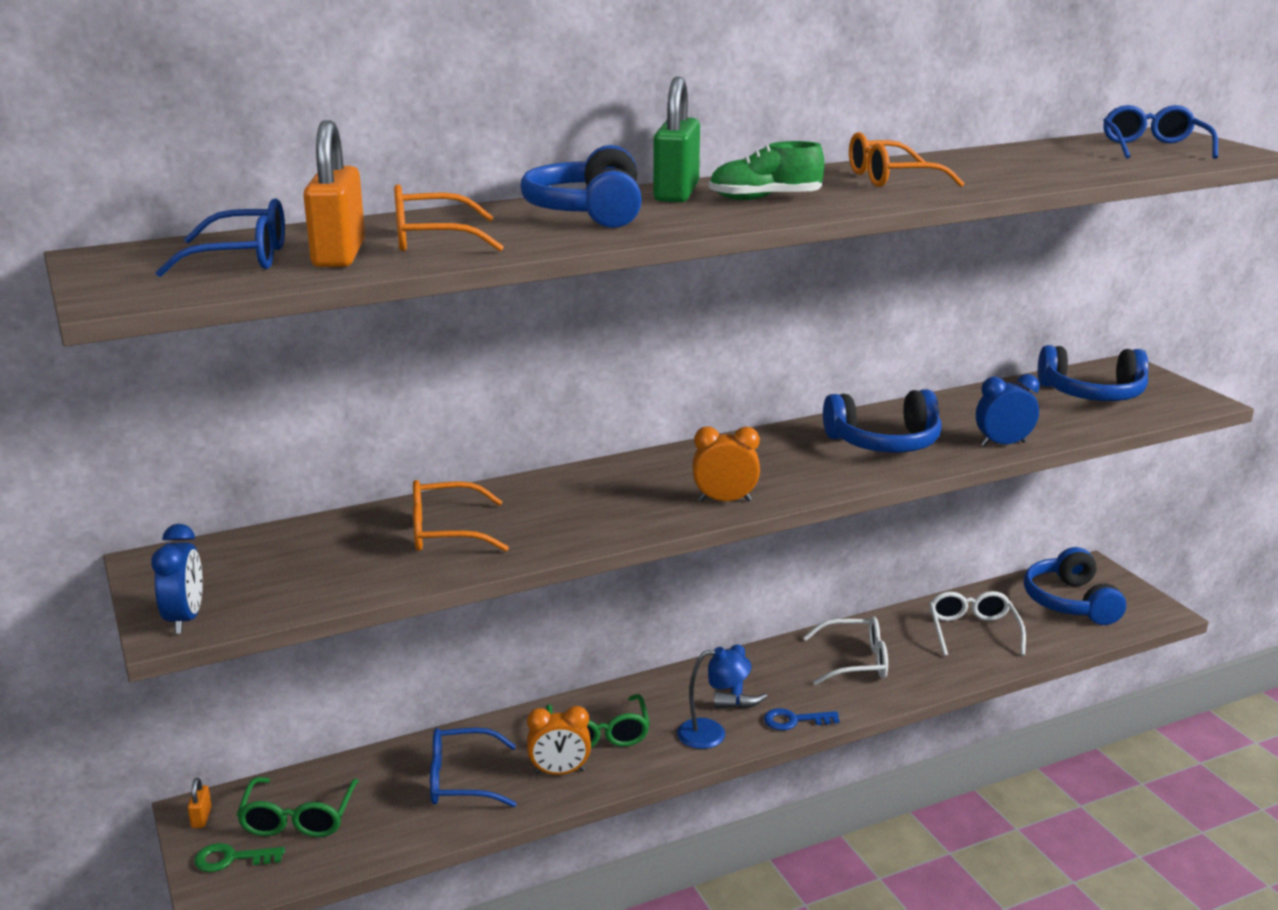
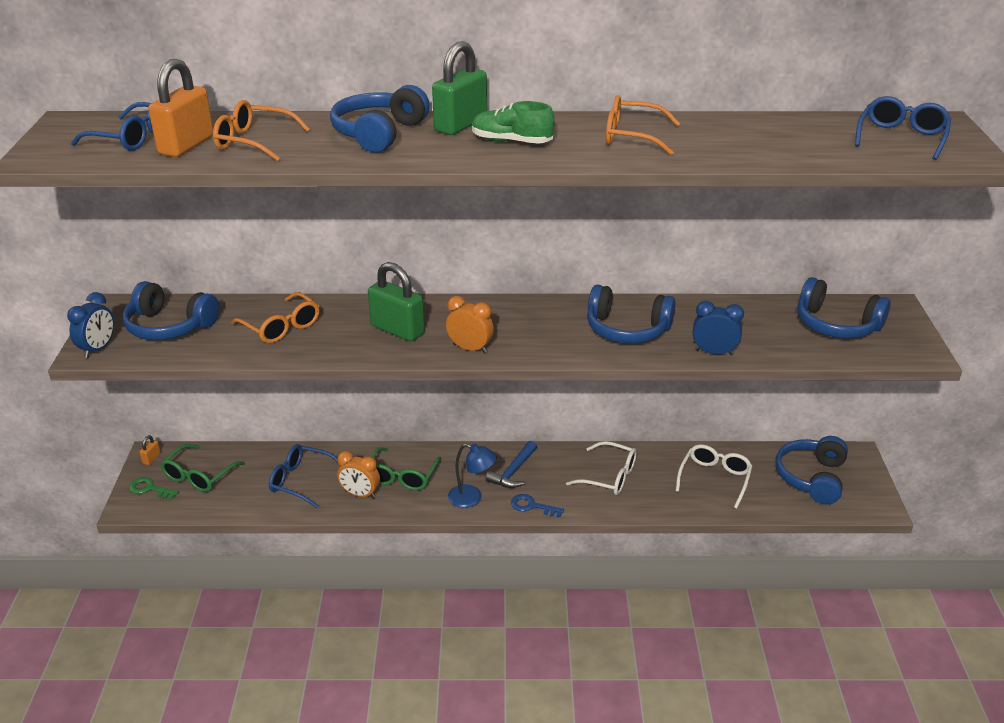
camera: 25 degrees right, 10 degrees up
orange glasses [413,480,509,552] -> orange glasses turned 150 degrees counterclockwise [231,292,320,343]
none -> blue headphones [123,281,219,340]
none -> green padlock [368,262,425,341]

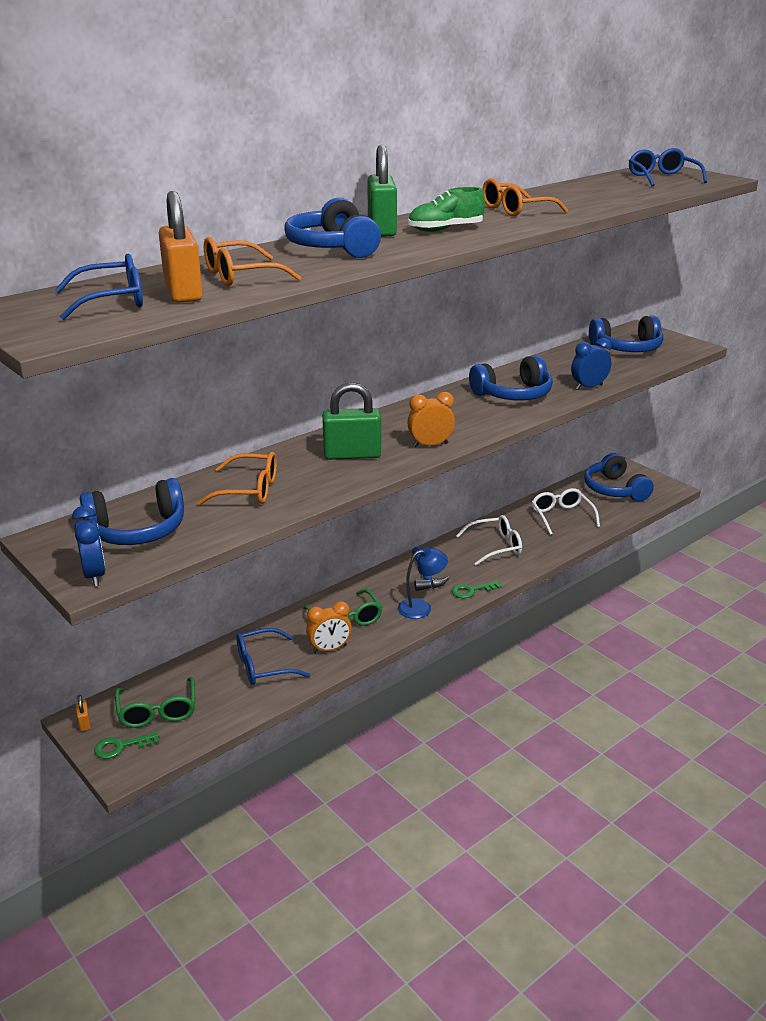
camera: 40 degrees left, 5 degrees down
blue key [511,494,564,518] -> green key [451,581,501,598]

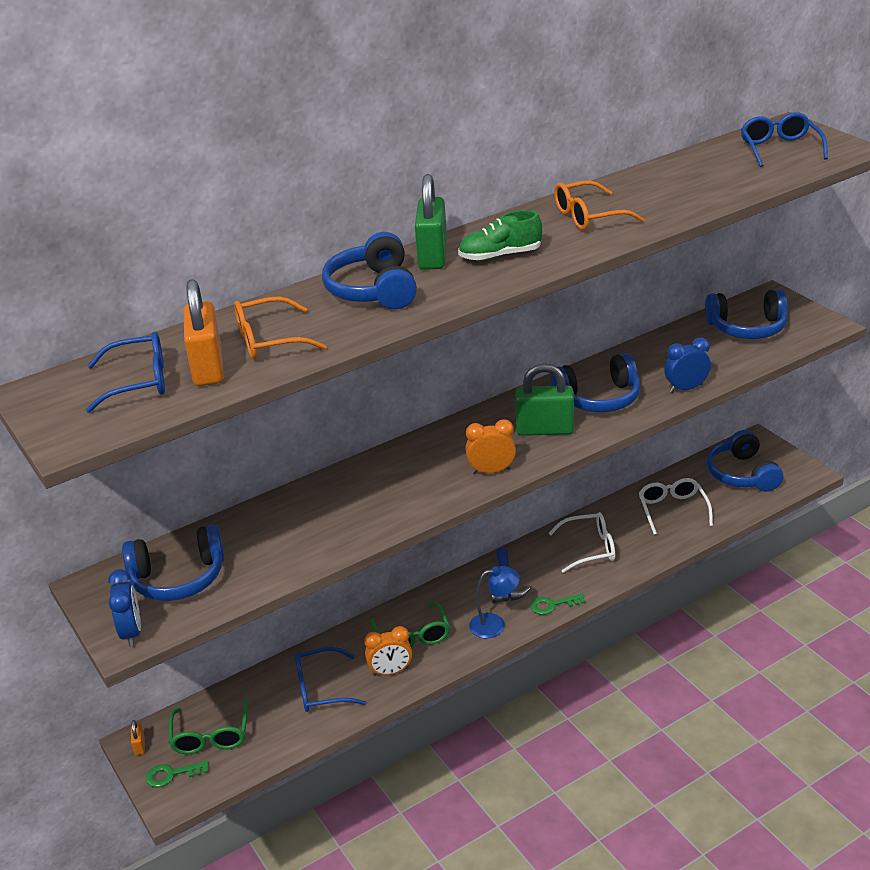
camera: 10 degrees right, 5 degrees up
orange glasses [197,452,277,506] -> none
green padlock [322,382,381,460] -> green padlock moved to [515,364,574,436]

